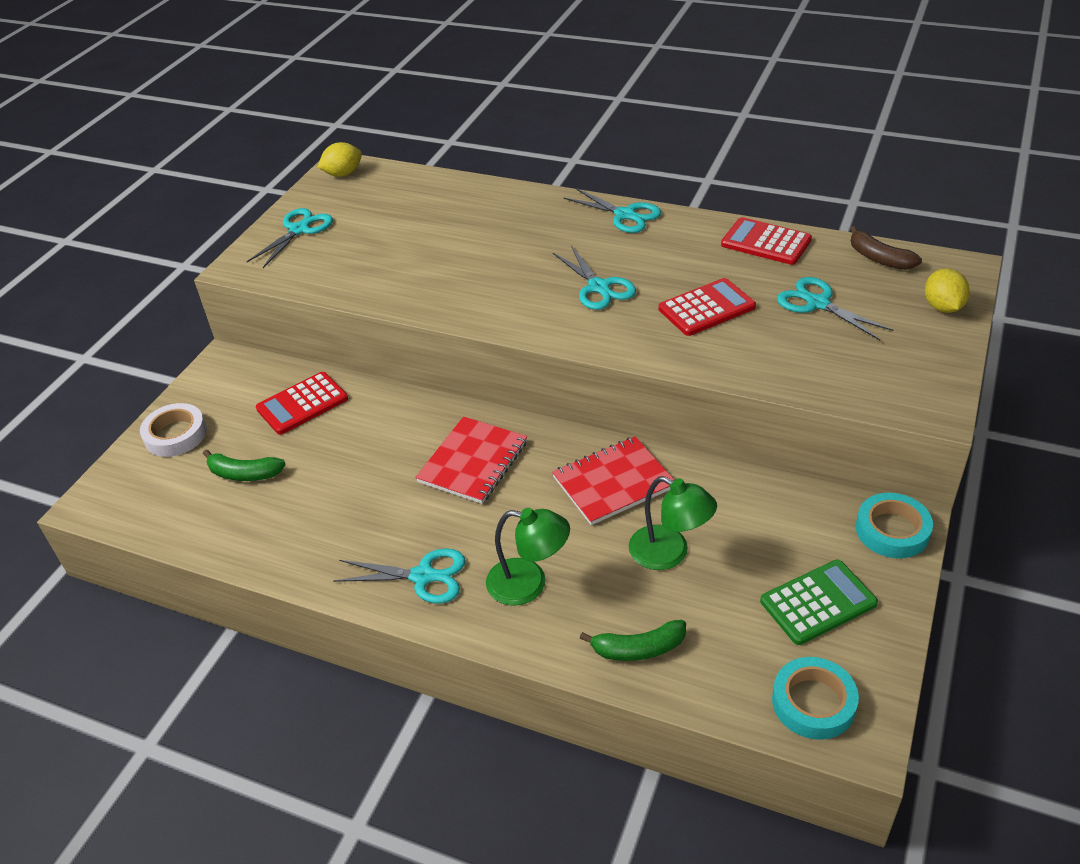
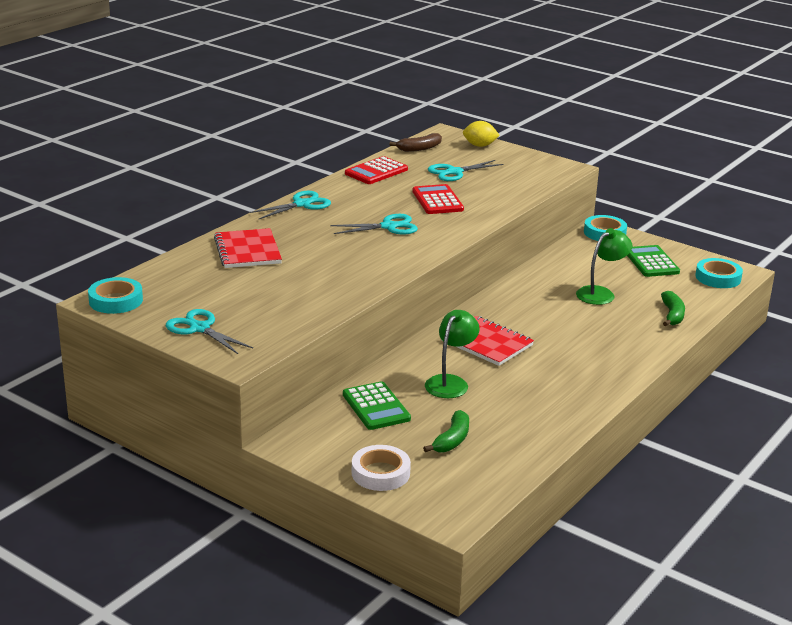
camera: 80 degrees left, 15 degrees down
red calculator [256,372,348,435] -> green calculator [343,381,411,430]
yellow lemon [318,142,362,177] -> turquoise tape [88,277,143,314]
turquoise scissors [333,548,466,603] -> none
green lamp [486,508,570,606] -> green lamp moved to [425,310,480,398]
red notebook [552,436,674,525] -> red notebook moved to [214,228,282,268]

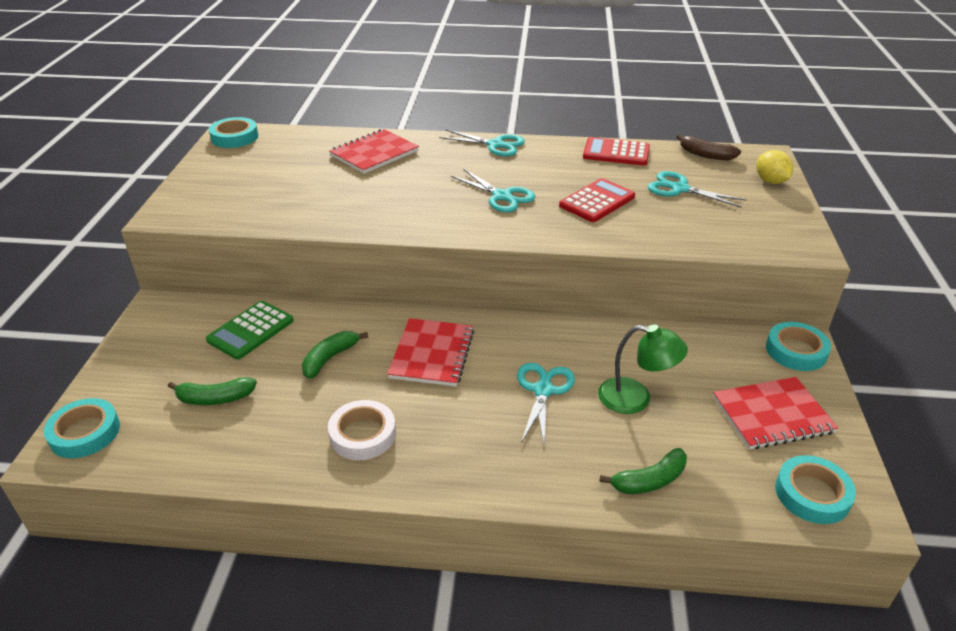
camera: 60 degrees right, 10 degrees up
turquoise scissors [166,309,253,354] -> turquoise scissors moved to [517,363,575,445]
white tape [352,445,411,491] -> white tape moved to [328,400,396,460]
green lamp [425,310,480,398] -> green banana [302,331,368,379]
green calculator [627,245,680,277] -> red notebook [713,377,838,449]
none -> turquoise tape [43,398,120,458]

